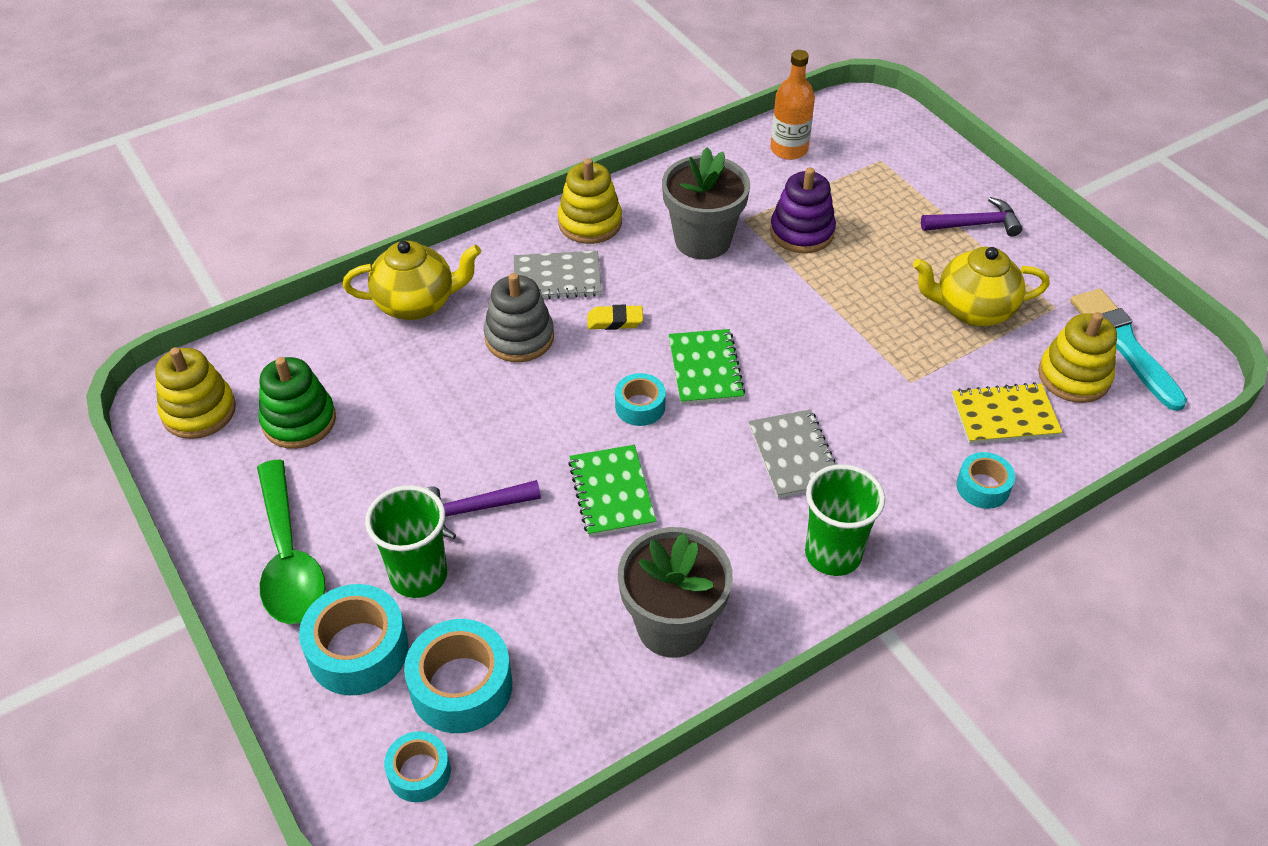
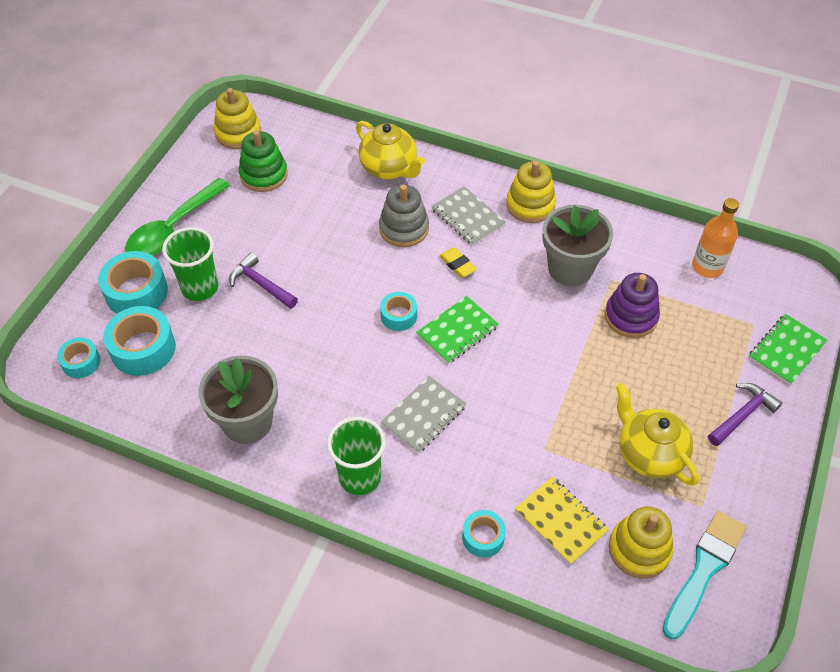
camera: 55 degrees right, 5 degrees up
green notebook [568,445,656,537] -> green notebook moved to [749,314,827,385]
purple hammer [921,197,1023,237] -> purple hammer turned 90 degrees counterclockwise [708,383,782,446]

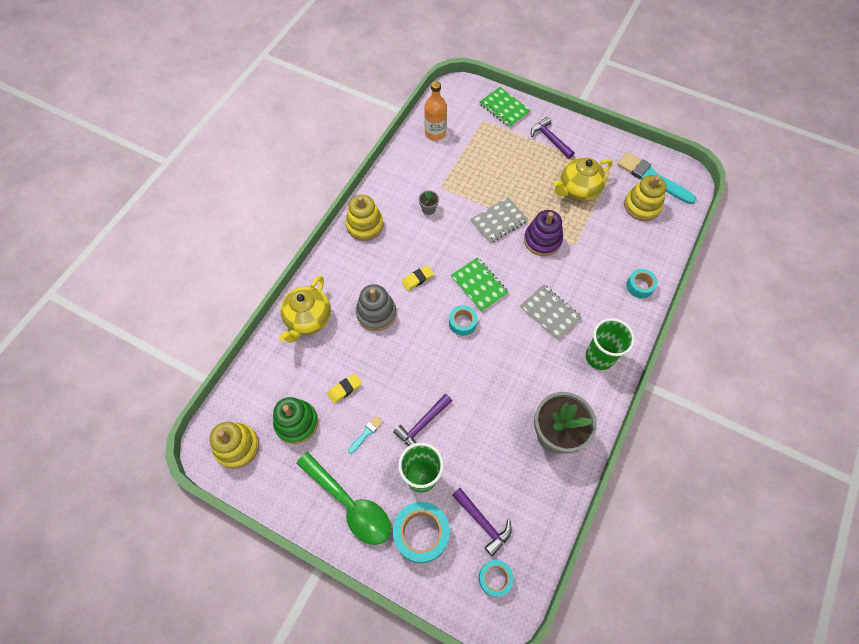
camera: 85 degrees left, 10 degrees up
turquoise tape [103,306,176,376] -> purple hammer [452,488,512,556]
yellow teapot [356,121,425,179] -> yellow teapot turned 150 degrees clockwise [279,275,331,343]
grey notebook [431,186,506,246] -> grey notebook moved to [470,197,528,243]
yellow notebook [515,476,609,565] -> none
grey flower pot [543,205,613,286] -> grey flower pot [419,191,439,215], size x0.42
purple stacking toy [605,273,660,338] -> purple stacking toy moved to [524,210,563,256]
none -> yellow eraser [327,373,362,404]
none -> turquoise brush [348,415,383,454]

